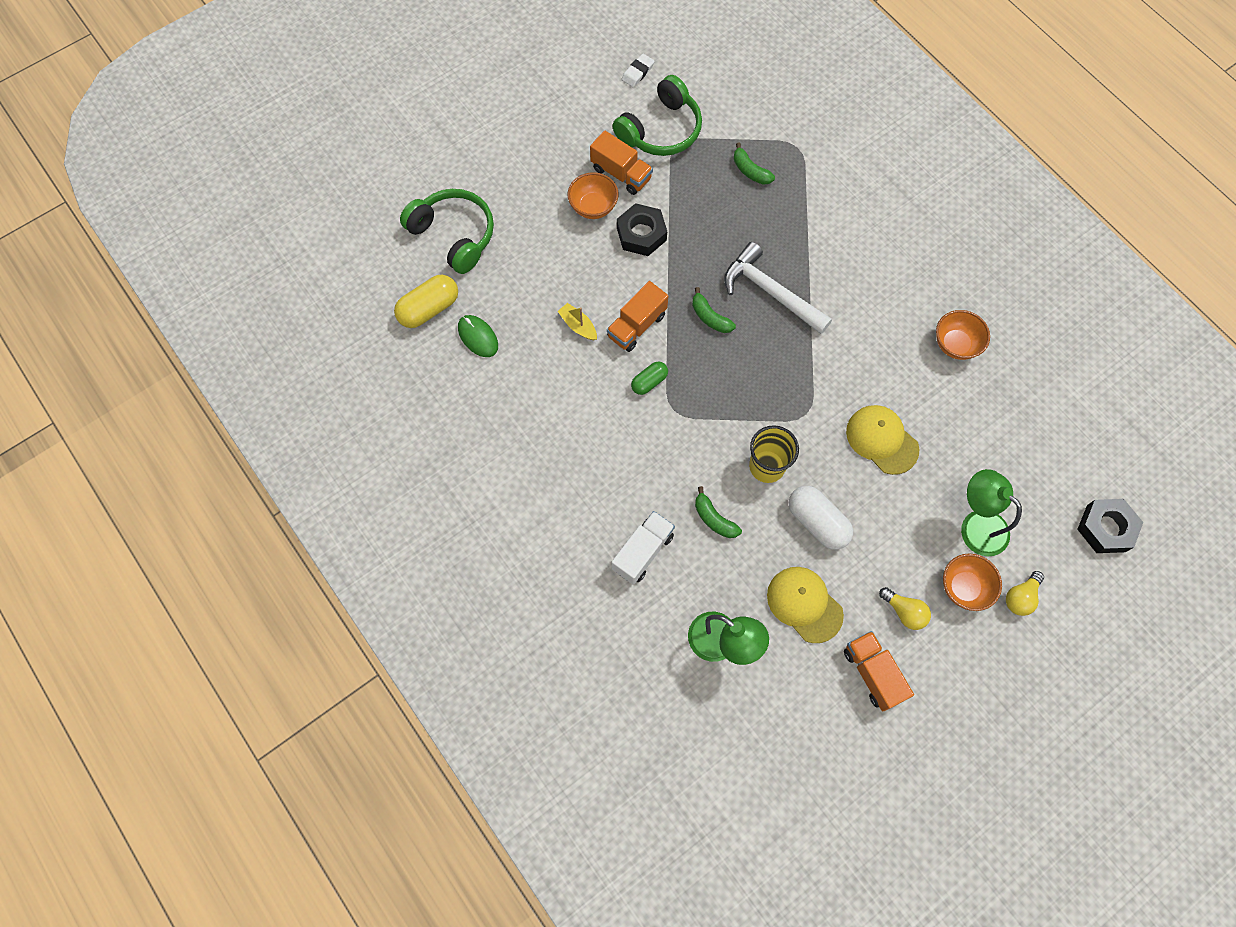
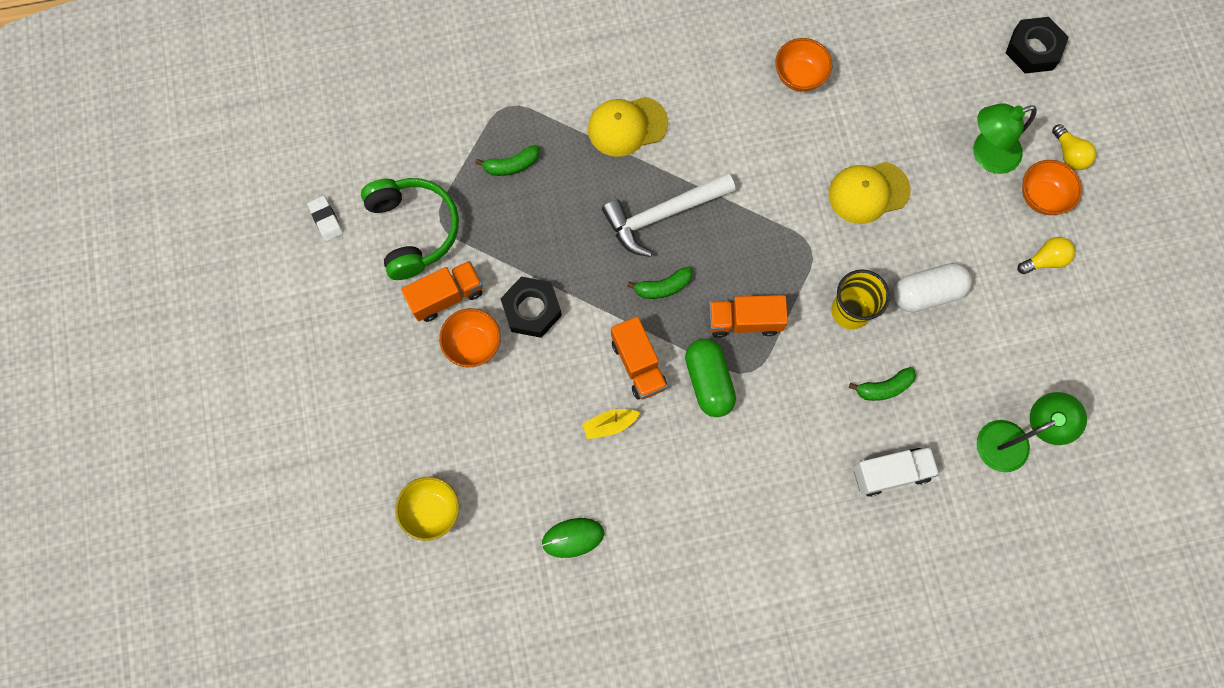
camera: 65 degrees left, 5 degrees up
yellow capsule [394,275,458,328] -> none
green headphones [400,189,494,274] -> yellow bowl [395,477,459,541]
white truck [612,511,675,585] -> white truck turned 105 degrees clockwise [853,447,939,497]
green capsule [631,361,668,395] -> green capsule [685,338,736,417], size x1.68
yellow cap [767,567,844,643] -> yellow cap moved to [588,97,668,157]
orange truck [844,631,914,711] -> orange truck moved to [709,295,788,338]

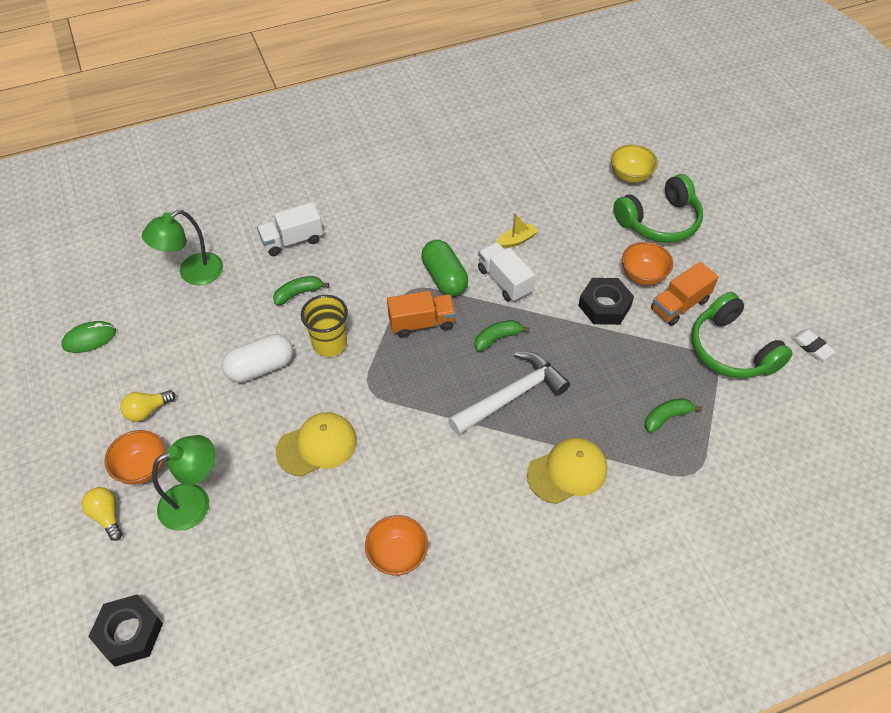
camera: 170 degrees right, 20 degrees down
green mouse [542,518,604,558] -> green mouse moved to [62,321,116,353]
orange truck [611,316,668,400] -> white truck [478,242,535,302]
none -> green headphones [613,174,703,243]

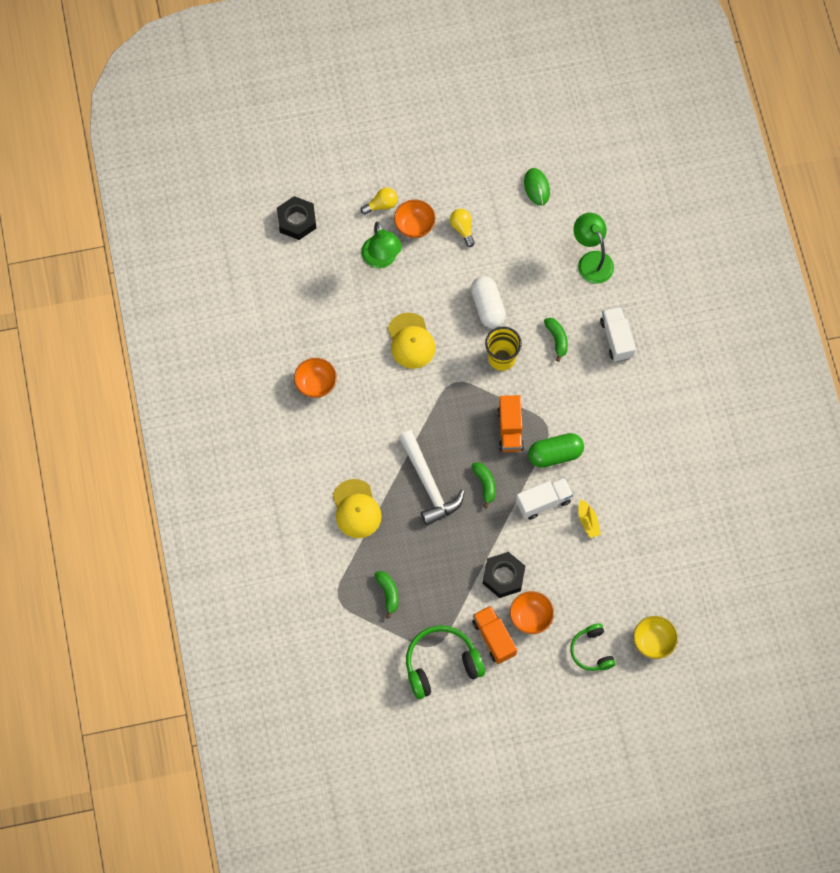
camera: 100 degrees right, 15 degrees up
green headphones [613,174,703,243] -> green headphones [570,623,616,671], size x0.61
white eraser [792,329,835,360] -> none

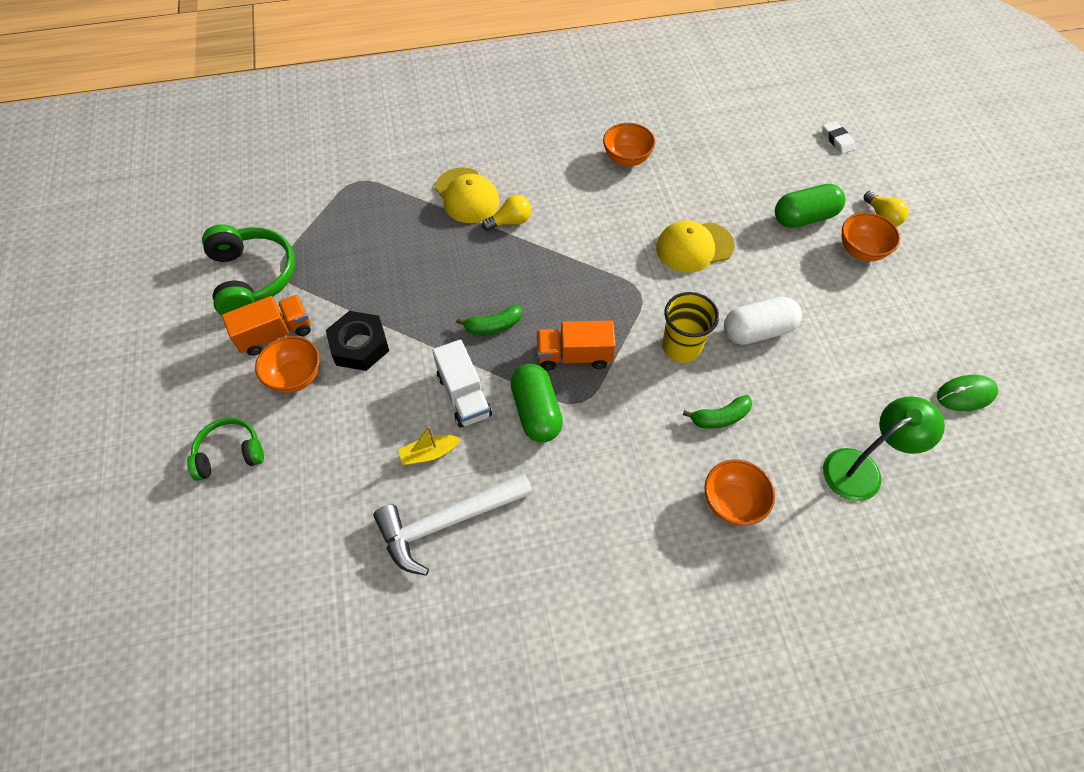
camera: 90 degrees right, 10 degrees down
black nut [277,196,316,240] -> white eraser [822,121,855,154]
yellow cap [333,479,382,538] -> yellow cap turned 105 degrees counterclockwise [435,167,500,223]
green lamp [361,222,402,268] -> green capsule [775,184,846,228]
green banana [375,571,398,619] -> none
white hammer [399,430,465,526] -> white hammer moved to [373,472,533,576]
yellow light bulb [450,209,475,247] -> yellow light bulb moved to [482,195,531,231]
white truck [600,307,636,362] -> orange bowl [704,459,775,525]
yellow bowl [633,616,678,659] -> none

